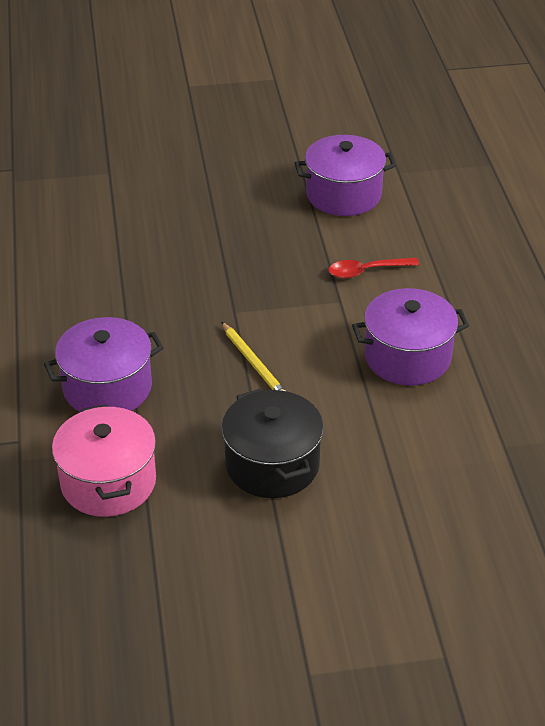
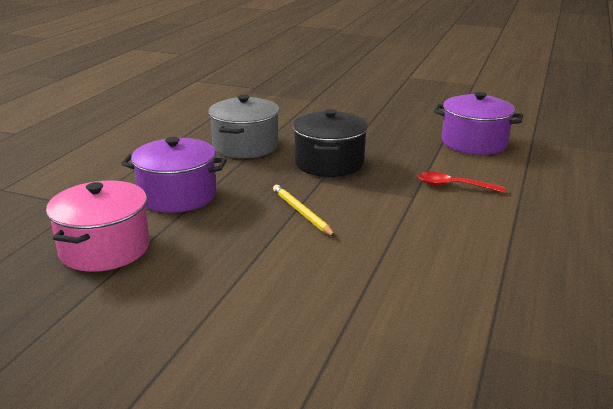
camera: 30 degrees right, 15 degrees down
yellow pencil [221,322,285,391] -> yellow pencil turned 150 degrees clockwise [273,185,336,237]
black pot [221,389,324,498] -> black pot moved to [293,109,368,177]
purple pot [352,288,469,386] -> none
none -> grey pot [208,95,280,158]

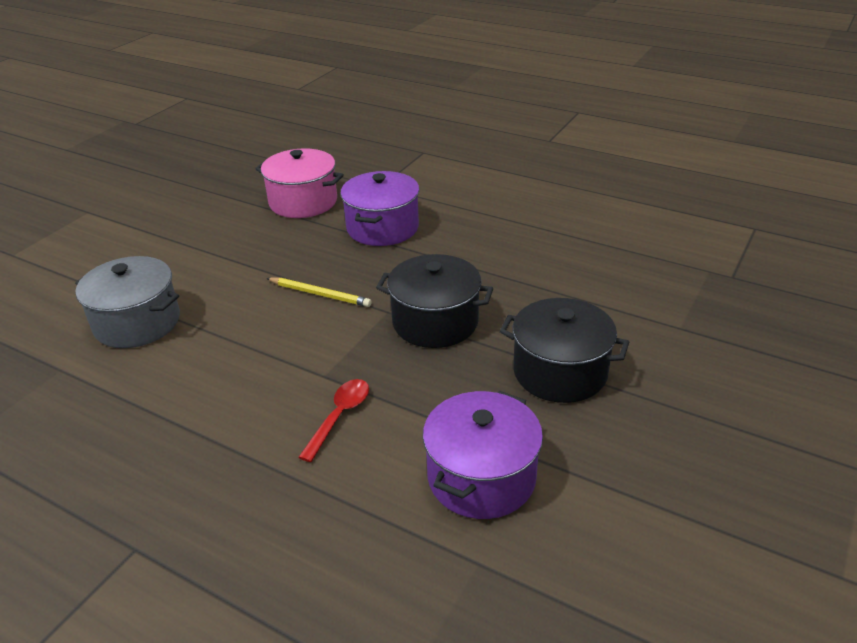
camera: 100 degrees right, 10 degrees up
grey pot [208,95,280,158] -> grey pot moved to [75,256,180,348]
yellow pencil [273,185,336,237] -> yellow pencil turned 45 degrees clockwise [266,278,372,307]
none -> black pot [500,298,629,403]

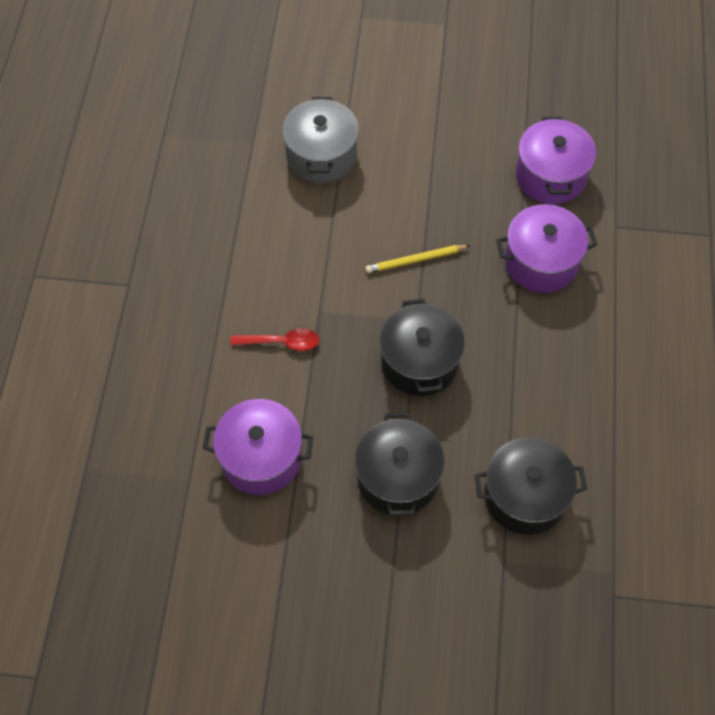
camera: 65 degrees right, 25 degrees up
pink pot [255,148,344,218] -> purple pot [516,117,596,204]
yellow pencil [266,278,372,307] -> yellow pencil turned 75 degrees clockwise [365,245,471,273]
none -> black pot [475,437,587,535]

